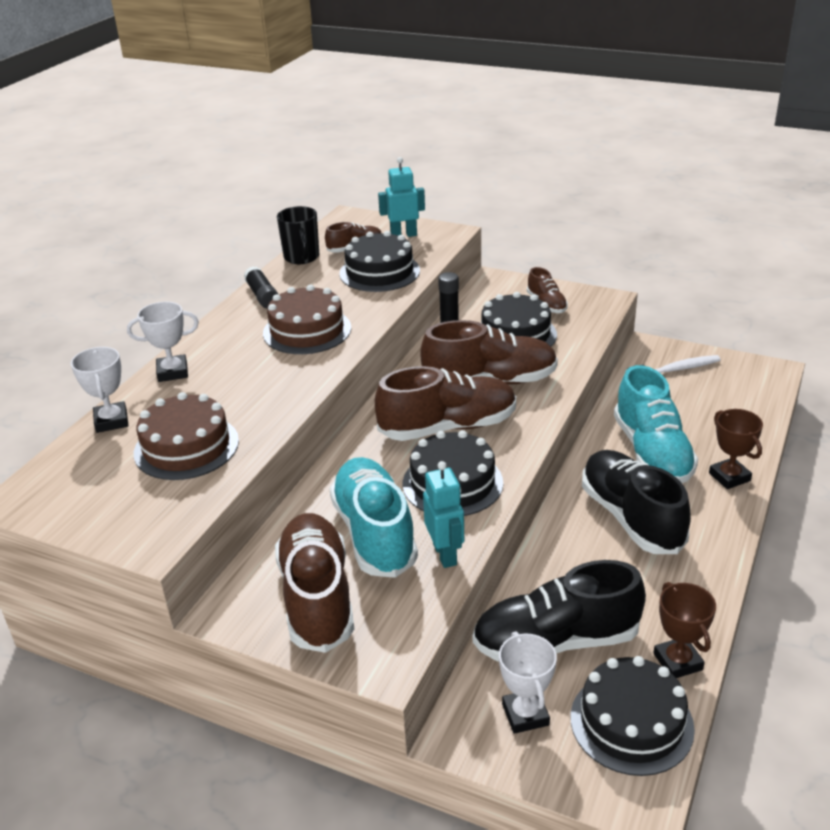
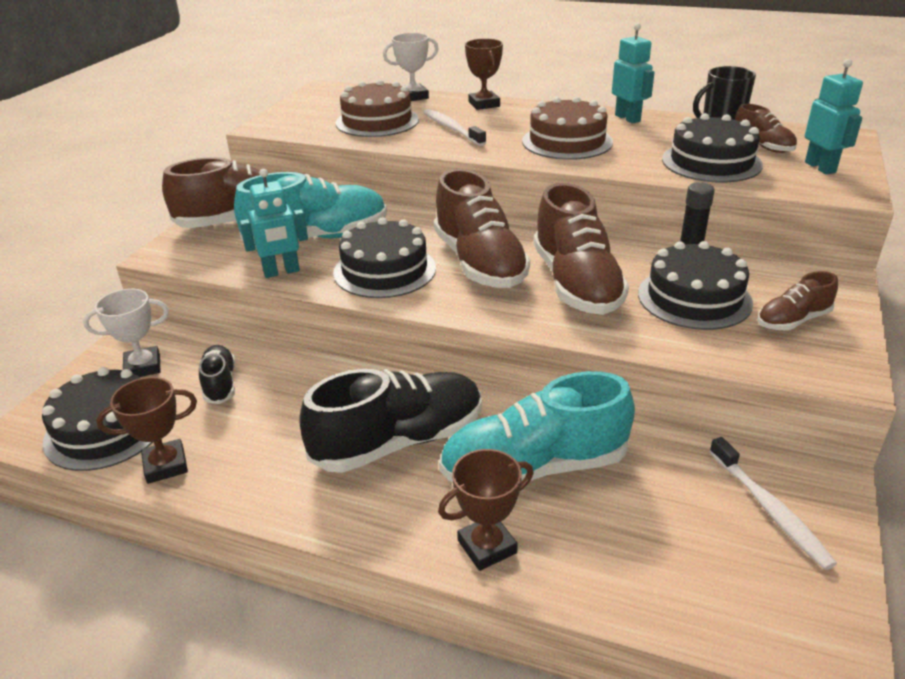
camera: 85 degrees right, 0 degrees up
white trophy [127,302,199,382] -> brown trophy [465,39,503,110]
black glue stick [244,266,279,309] -> turquoise robot [612,23,655,124]
black shoe [473,560,646,662] -> black shoe [199,345,235,404], size x0.51
none -> white toothbrush [423,109,486,146]

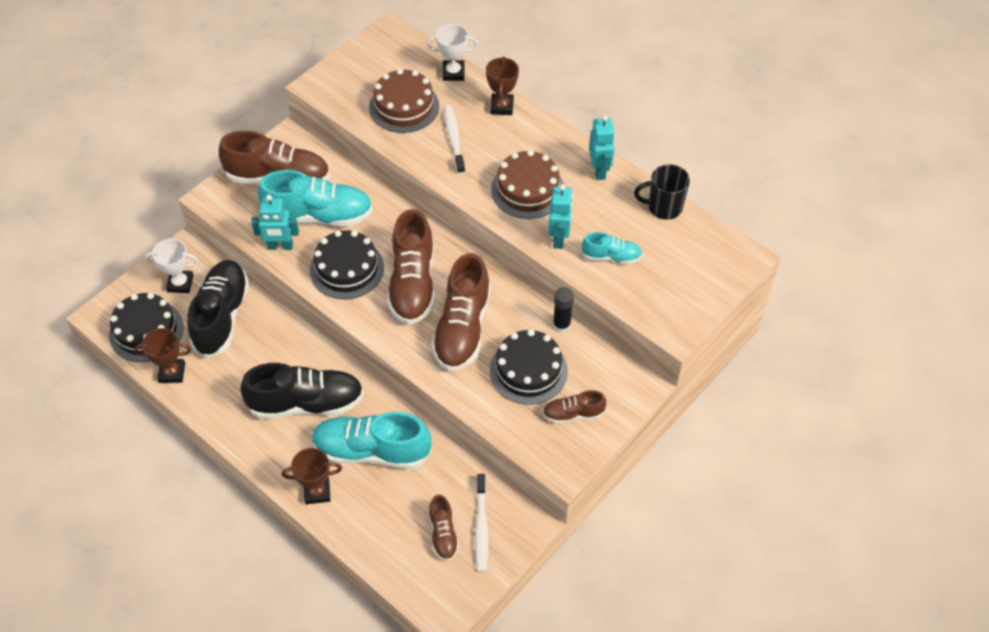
camera: 20 degrees right, 20 degrees up
black shoe [199,345,235,404] -> black shoe [187,260,249,358], size x1.96
black cake [662,113,763,183] -> turquoise shoe [582,232,642,264]
brown shoe [735,104,797,153] -> brown shoe moved to [429,495,459,561]
turquoise robot [805,59,863,174] -> turquoise robot moved to [548,184,573,249]

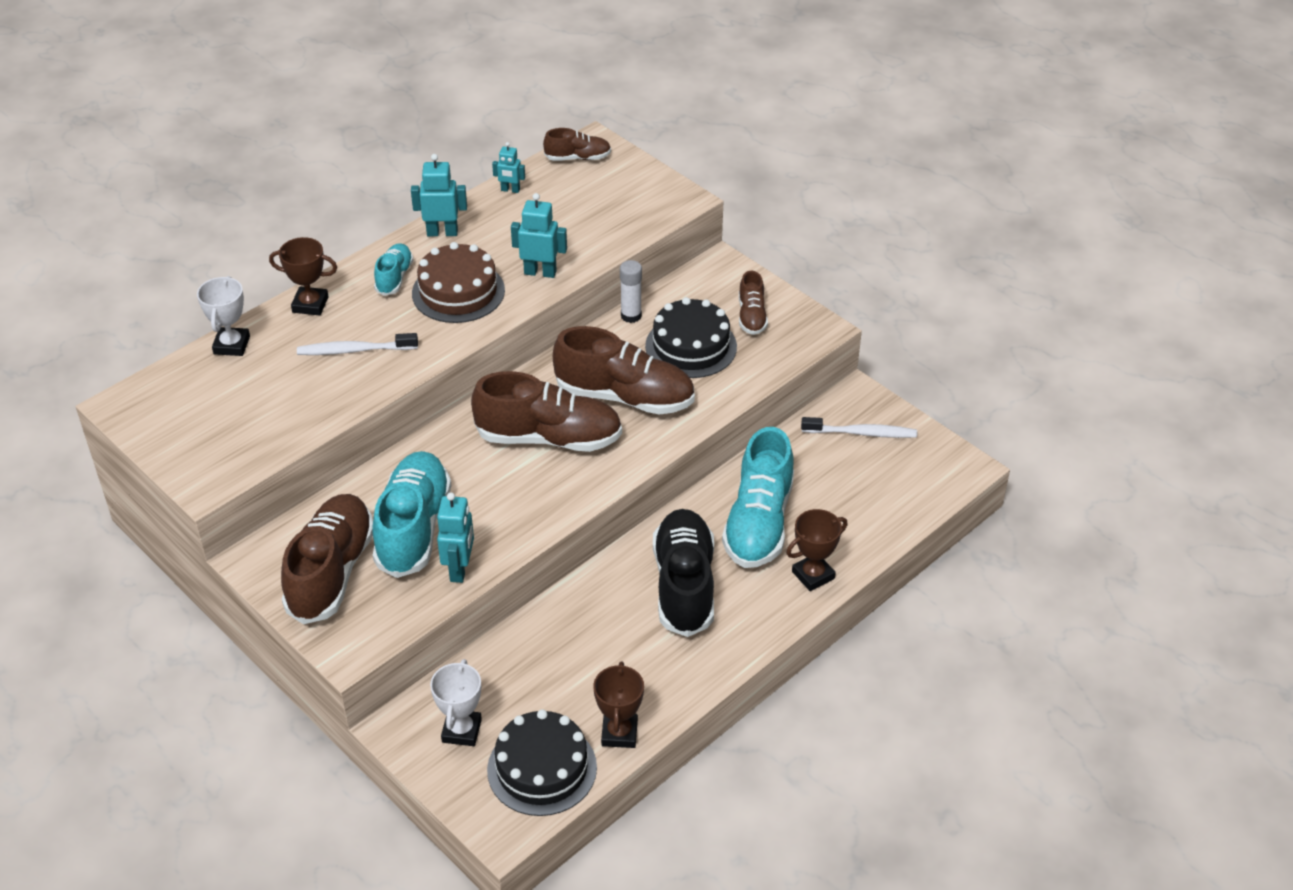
camera: 85 degrees left, 10 degrees down
black shoe [187,260,249,358] -> none
brown trophy [282,448,342,504] -> brown trophy turned 60 degrees clockwise [786,509,848,591]
black cake [310,230,384,299] -> none
brown cake [369,69,439,133] -> none
brown shoe [429,495,459,561] -> brown shoe moved to [543,128,611,161]
black glue stick [553,287,574,333] -> white glue stick [620,260,642,323]
turquoise shoe [582,232,642,264] -> turquoise shoe moved to [374,243,414,296]
black mug [634,164,690,220] -> turquoise robot [492,142,525,193]

